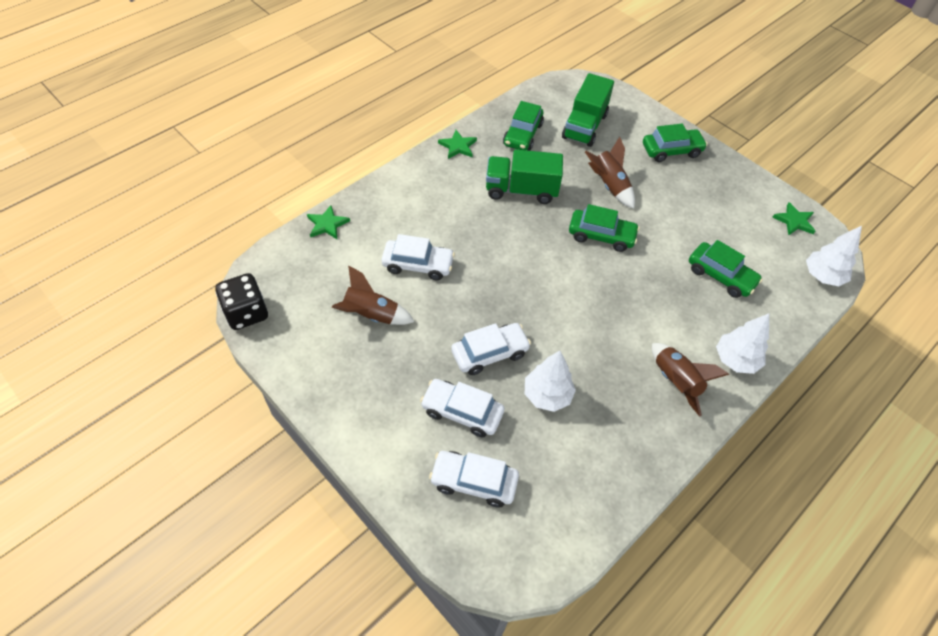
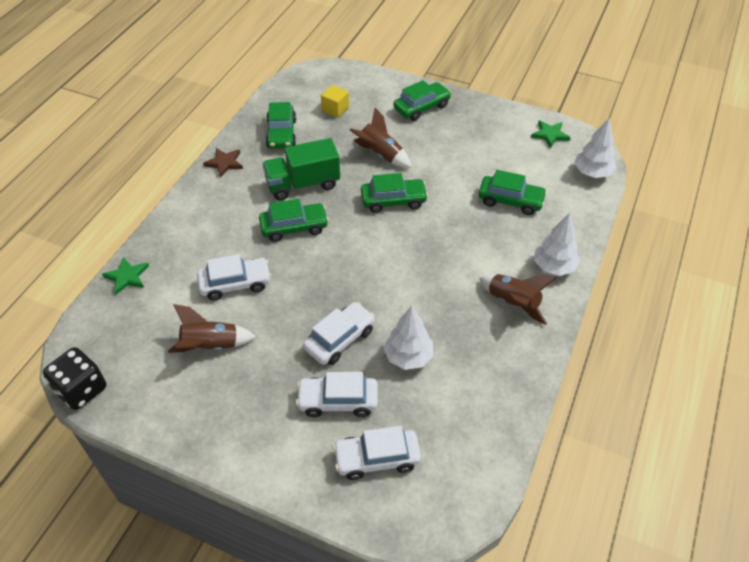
camera: 20 degrees left, 5 degrees down
green star [438,130,477,159] -> brown star [203,148,243,177]
green truck [562,73,614,147] -> yellow cube [321,85,349,118]
none -> green car [259,199,329,242]

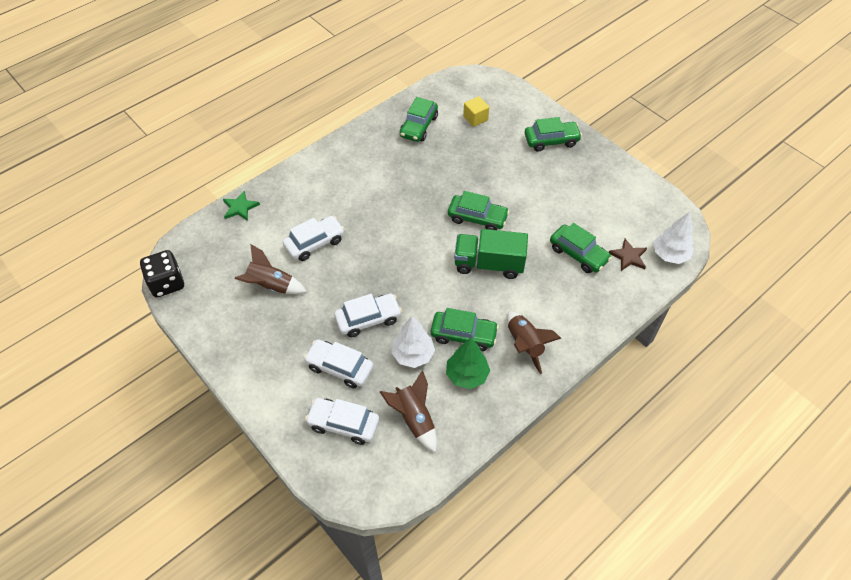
camera: 25 degrees right, 5 degrees up
white car [197,254,271,301] -> white car turned 45 degrees counterclockwise [283,216,345,261]
brown star [203,148,243,177] -> brown star moved to [609,239,647,271]
green car [259,199,329,242] -> green car moved to [431,308,499,351]
green truck [262,138,340,201] -> green truck moved to [454,229,528,279]
brown rocket [350,108,412,168] -> brown rocket moved to [380,370,437,453]
green star [531,120,571,149] -> none
white tree [534,213,580,276] -> none
none -> green tree [446,338,490,389]

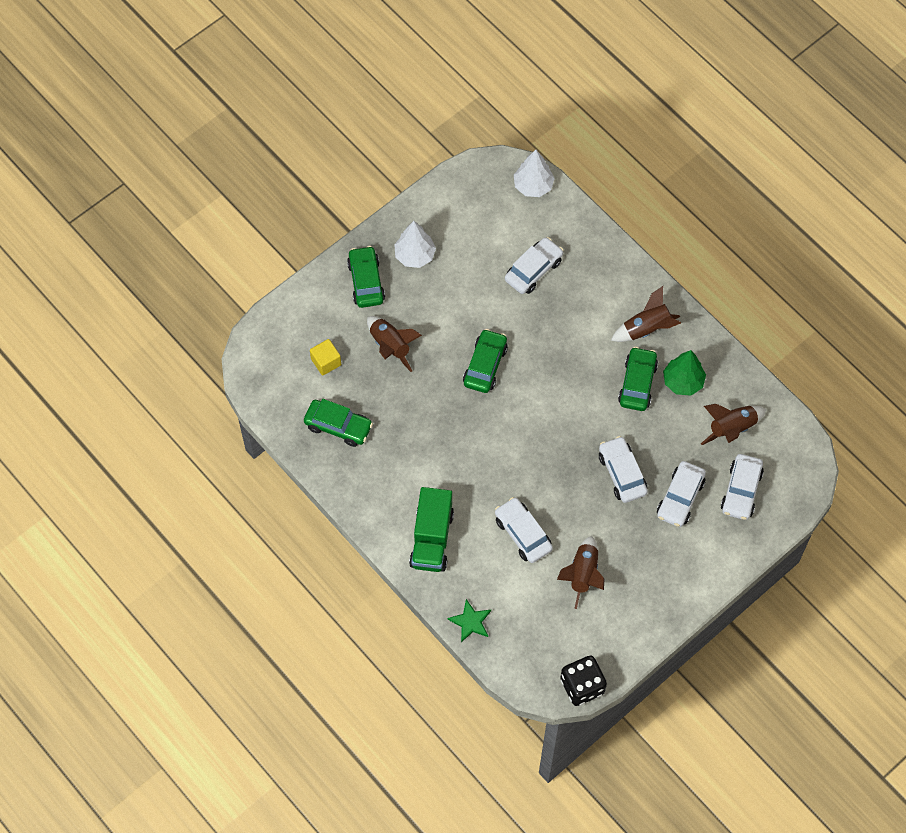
camera: 90 degrees left, 10 degrees up
white tree [391,316,435,368] -> white tree moved to [394,221,436,268]
green truck [454,229,528,279] -> green truck moved to [409,487,454,572]
green car [550,223,612,273] -> white car [505,237,564,294]
brown star [609,239,647,271] -> none
none -> brown rocket [367,316,422,372]

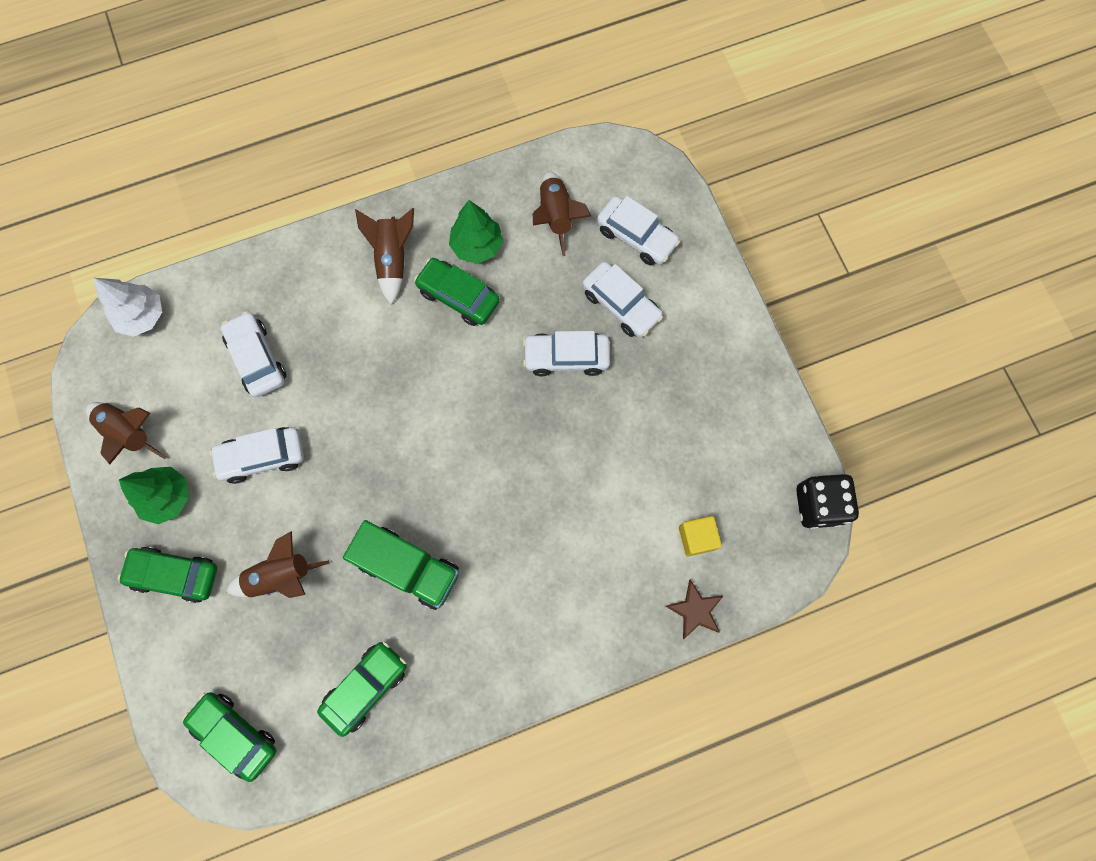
camera: 70 degrees left, 10 degrees up
yellow cube [310,339,341,376] -> yellow cube moved to [679,516,722,556]
white tree [394,221,436,268] -> green tree [119,467,189,525]
green truck [409,487,454,572] -> green truck moved to [343,520,459,610]
green star [448,599,491,642] -> brown star [666,580,723,639]
green car [463,329,508,393] -> green car moved to [183,692,276,782]
white car [495,497,553,563] -> white car moved to [210,427,304,484]
brown rocket [557,536,604,609] -> brown rocket moved to [86,402,166,464]

